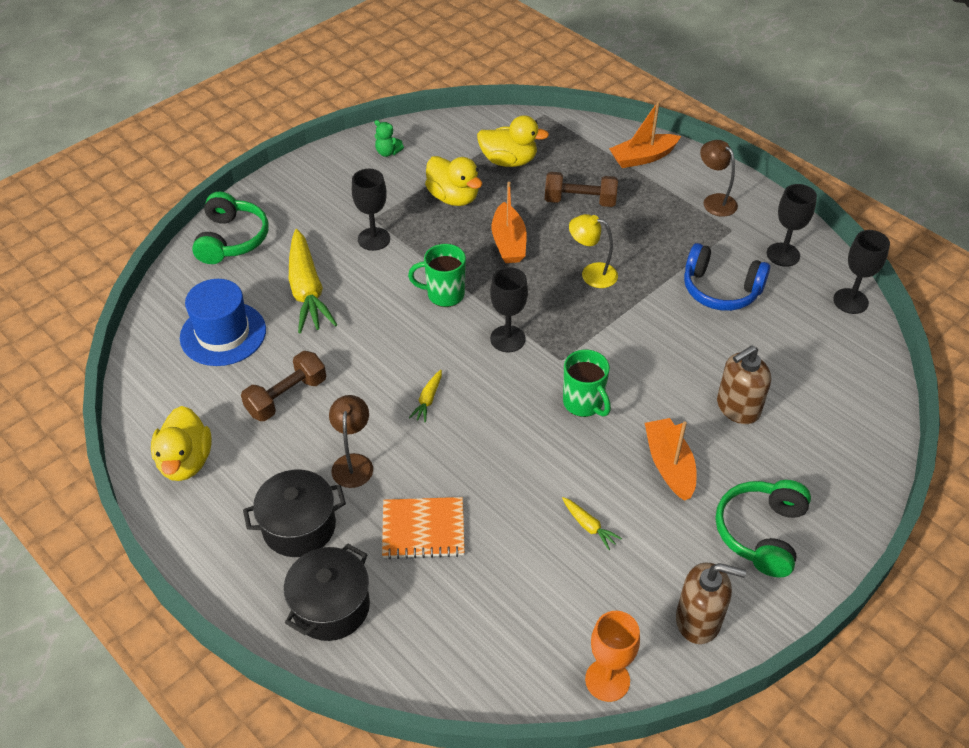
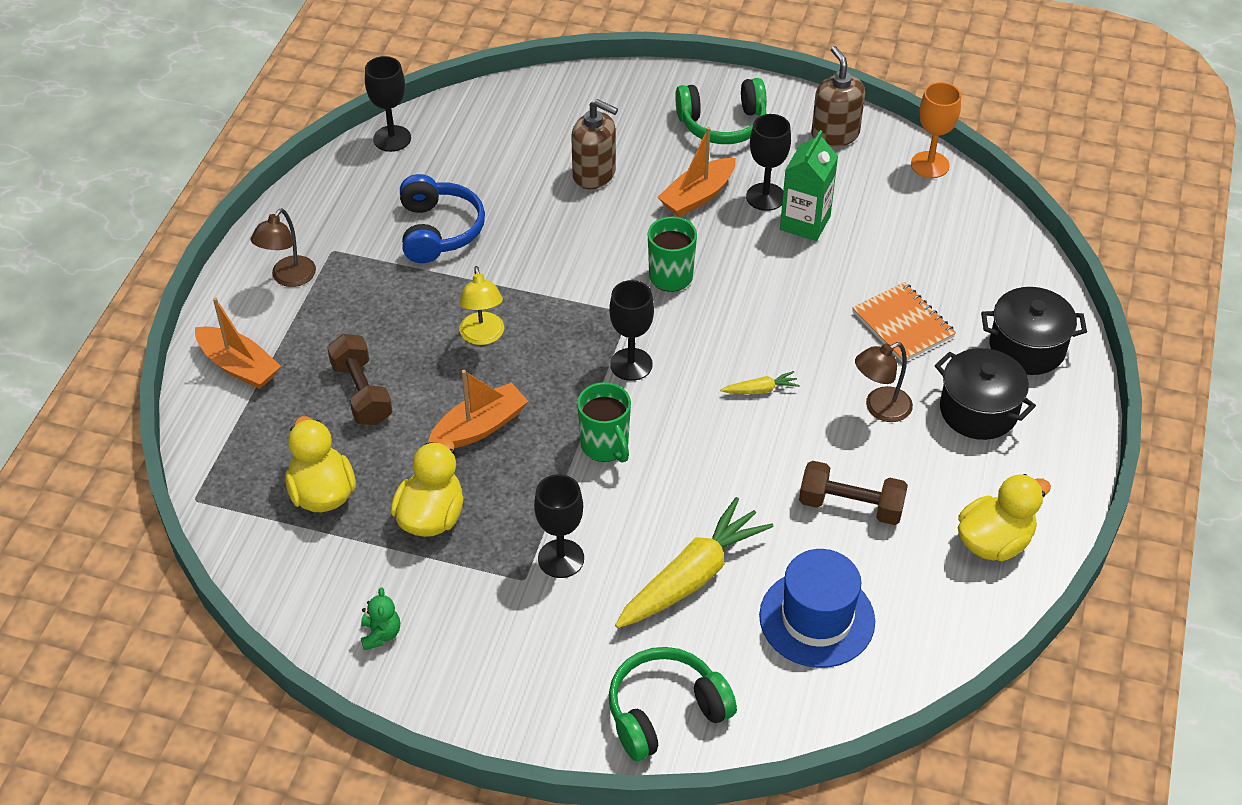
camera: 120 degrees left, 0 degrees up
yellow carrot [562,497,622,550] -> green carton [780,130,838,241]
black goblet [767,184,817,267] -> black goblet moved to [746,114,791,211]

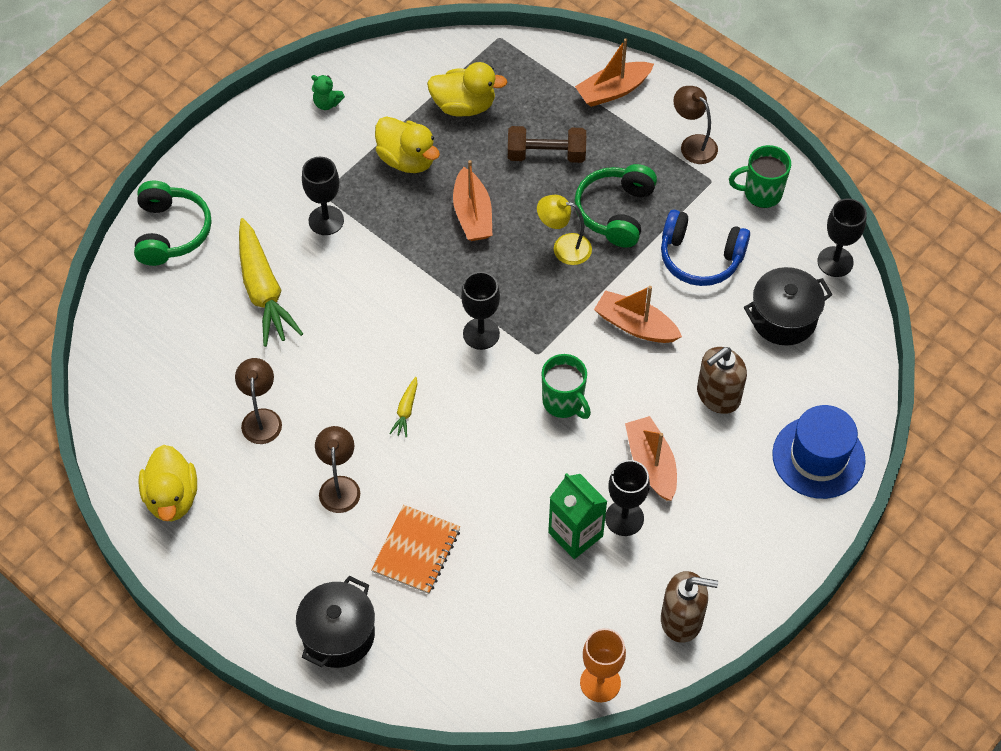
camera: 115 degrees right, 10 degrees up
green mug [577,382,631,463] -> green mug moved to [729,145,791,208]
green headphones [675,78,767,144] -> green headphones moved to [574,164,657,247]
blue hat [759,549,875,668] -> blue hat moved to [772,405,866,499]
brown dumbbell [799,461,908,525] -> brown lamp [235,358,282,444]
orange notebook [852,282,956,362] -> orange notebook turned 60 degrees counterclockwise [371,505,460,594]
black pot [935,348,1036,440] -> black pot moved to [744,267,833,346]
none -> orange boat [594,286,682,343]

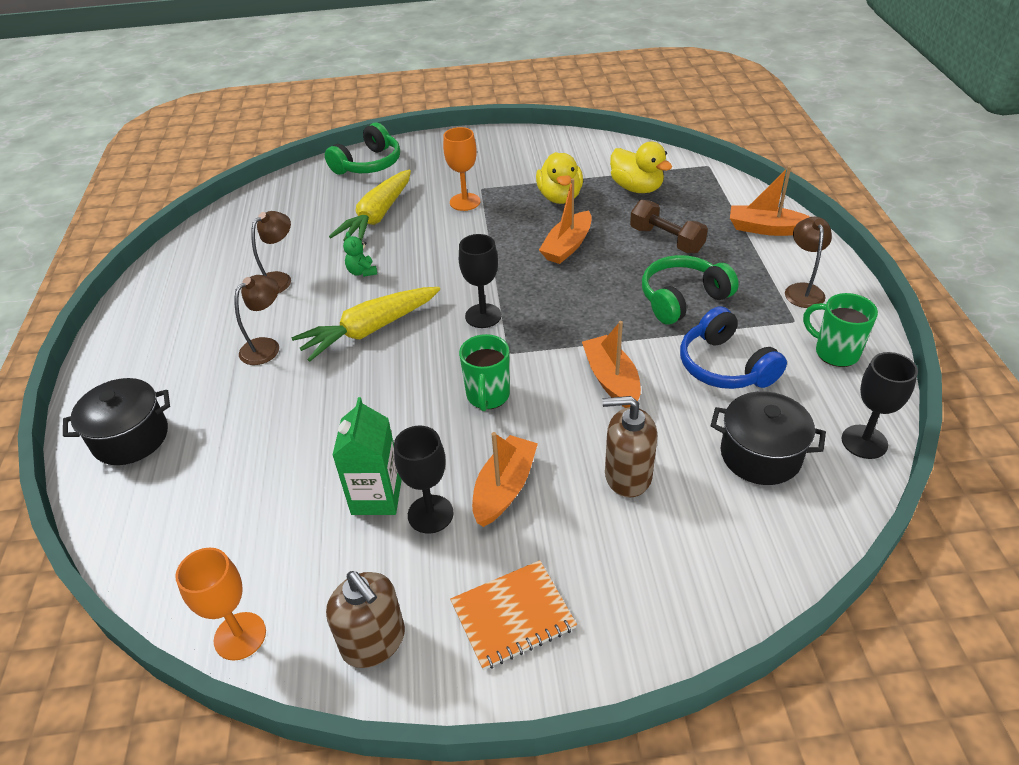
camera: 45 degrees right, 15 degrees down
yellow duck [139,445,197,521] -> none
black goblet [302,157,344,235] -> orange goblet [443,127,480,211]
green teddy bear [311,75,345,110] -> green teddy bear moved to [343,232,377,277]
orange notebook [371,505,460,594] -> orange notebook moved to [450,560,577,670]
yellow carrot [389,377,417,437] -> yellow carrot [292,287,440,362], size x2.30
yellow lamp [537,195,592,265] -> none
blue hat [772,405,866,499] -> none

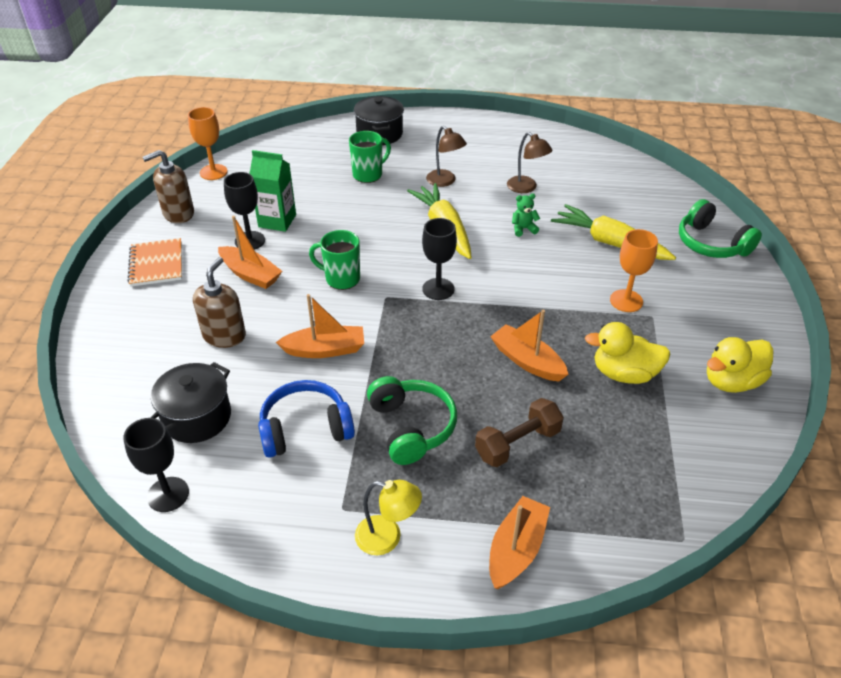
camera: 100 degrees right, 0 degrees up
yellow duck [610,142,672,193] -> yellow duck moved to [707,337,774,393]
brown lamp [785,217,832,308] -> yellow lamp [355,480,422,555]
green mug [803,293,878,367] -> green mug moved to [349,131,391,183]

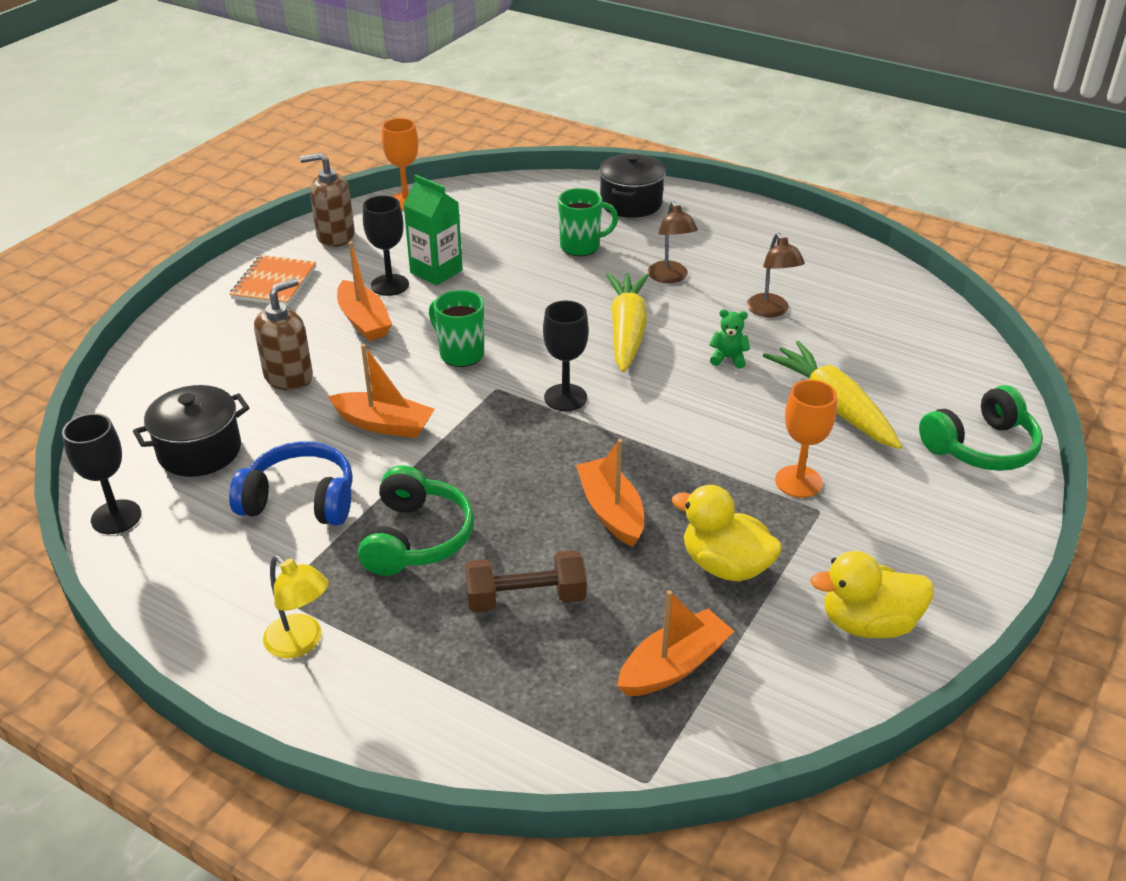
camera: 25 degrees right, 5 degrees down
orange boat [489,496,550,589] -> orange boat moved to [617,590,734,696]
green headphones [679,199,762,258] -> green headphones turned 105 degrees counterclockwise [919,385,1043,471]

